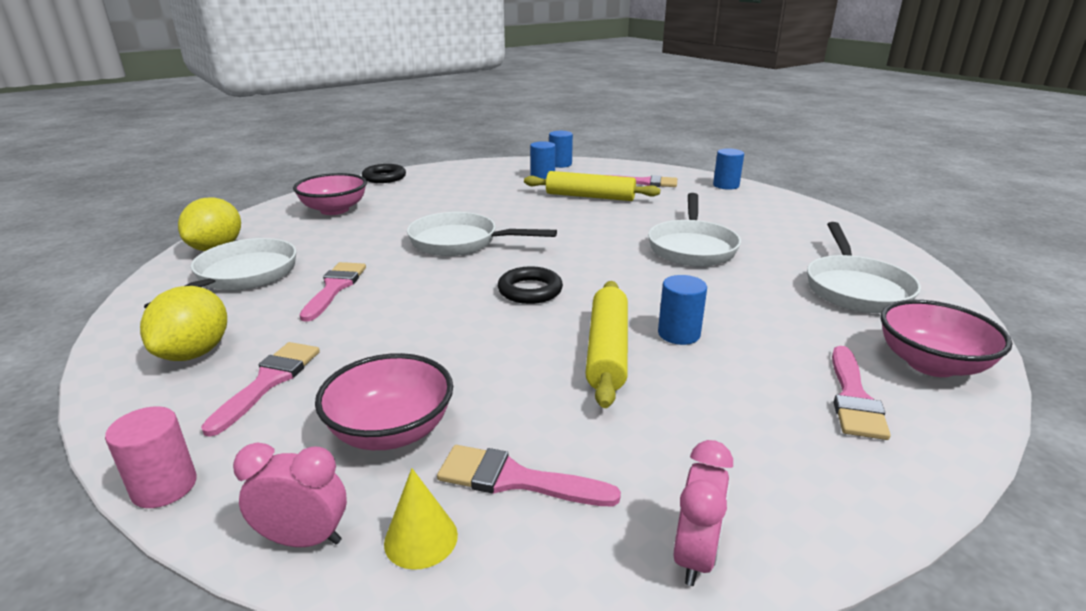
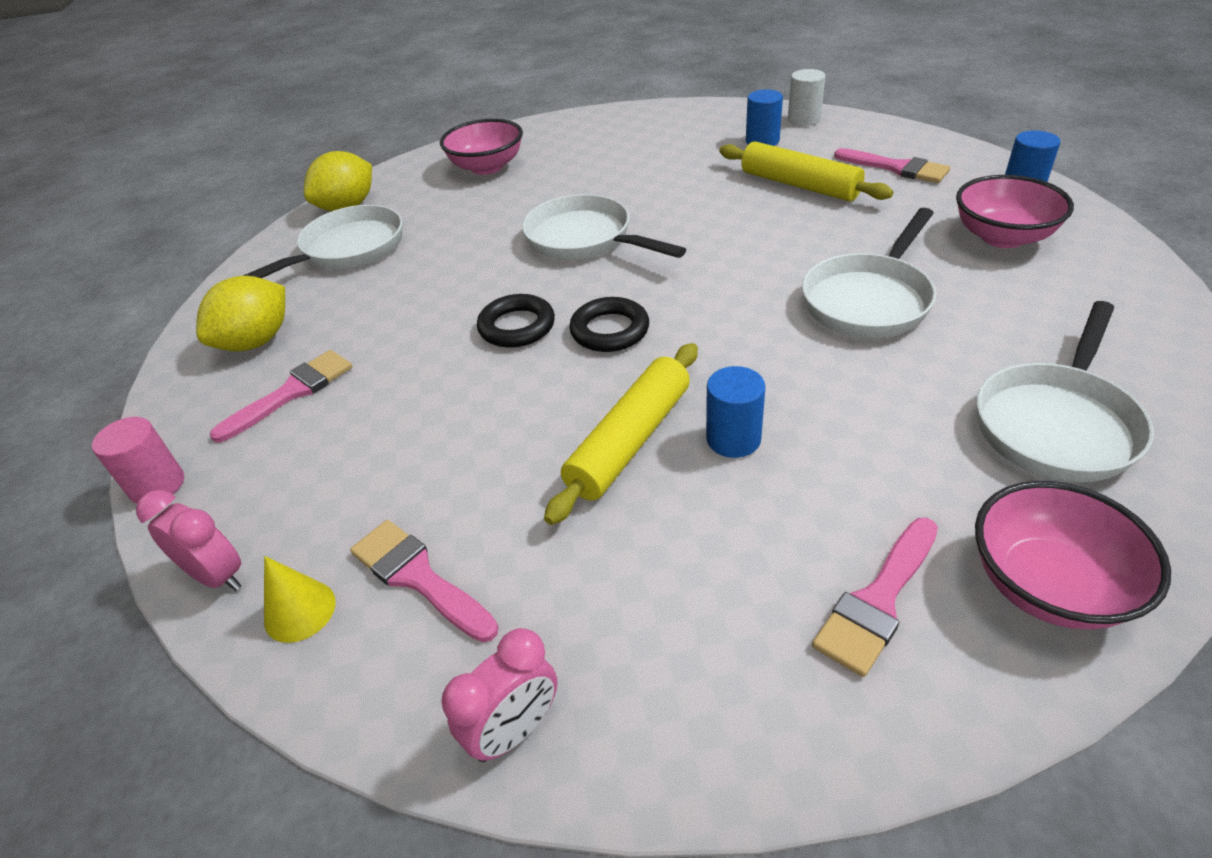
camera: 30 degrees right, 15 degrees up
pink brush [300,262,366,322] -> none
pink bowl [315,353,453,450] -> pink bowl moved to [956,175,1074,248]
black ring [362,164,406,183] -> black ring moved to [477,294,555,348]
blue cylinder [549,131,573,168] -> white cylinder [788,69,825,126]

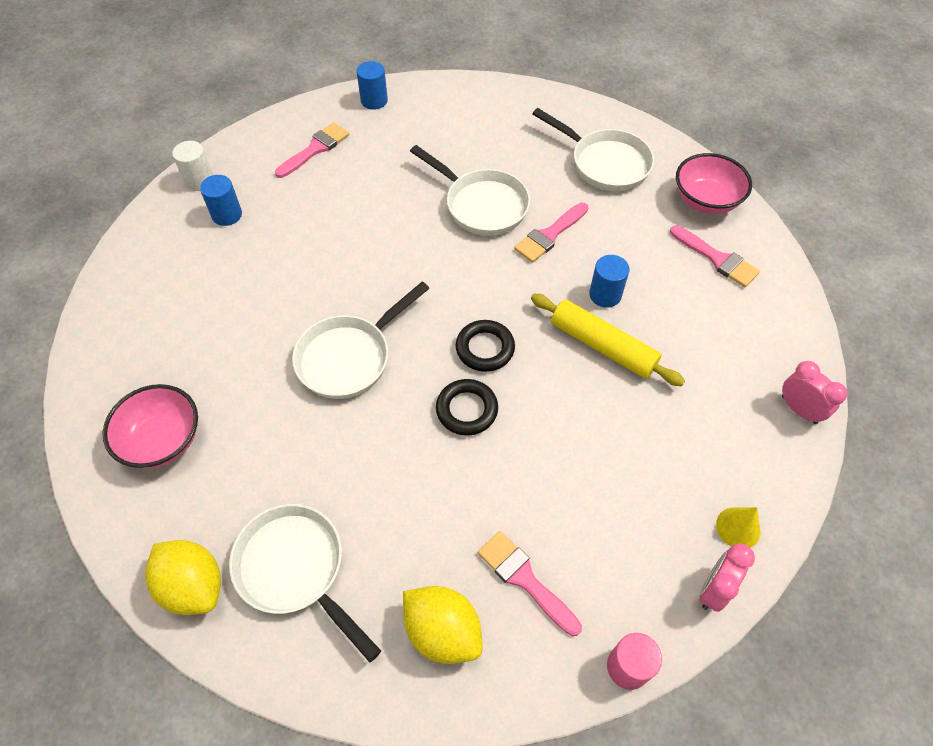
camera: 90 degrees left, 15 degrees up
pink brush [350,520,499,642] -> pink brush moved to [514,203,588,263]
yellow rolling pin [719,141,893,201] -> none
pink bowl [956,175,1074,248] -> none

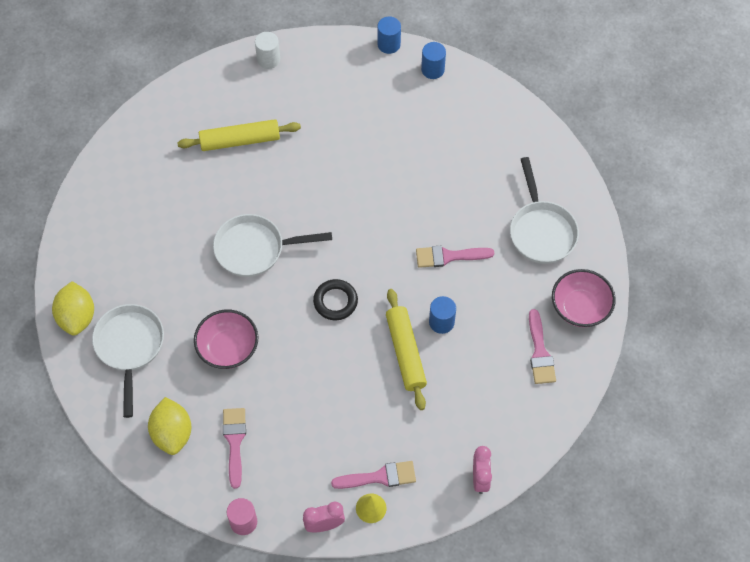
camera: 40 degrees right, 5 degrees up
pink bowl [103,384,198,468] -> pink bowl moved to [194,310,258,369]
blue cylinder [200,175,242,226] -> blue cylinder moved to [377,16,401,54]
pink brush [275,122,349,178] -> pink brush moved to [331,461,416,489]
white pan [410,145,530,236] -> none
black ring [436,379,498,436] -> none
none -> yellow rolling pin [177,119,301,151]

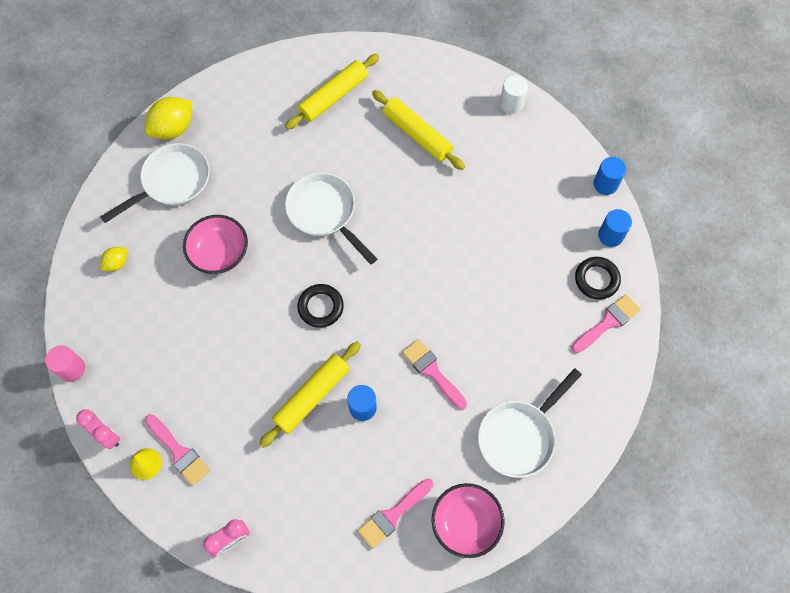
camera: 55 degrees right, 5 degrees up
yellow lemon [148,397,191,455] -> yellow lemon [100,247,127,271], size x0.55
pink brush [223,408,246,489] -> pink brush moved to [572,294,641,353]
none -> yellow rolling pin [285,54,379,130]
none -> black ring [575,257,621,299]

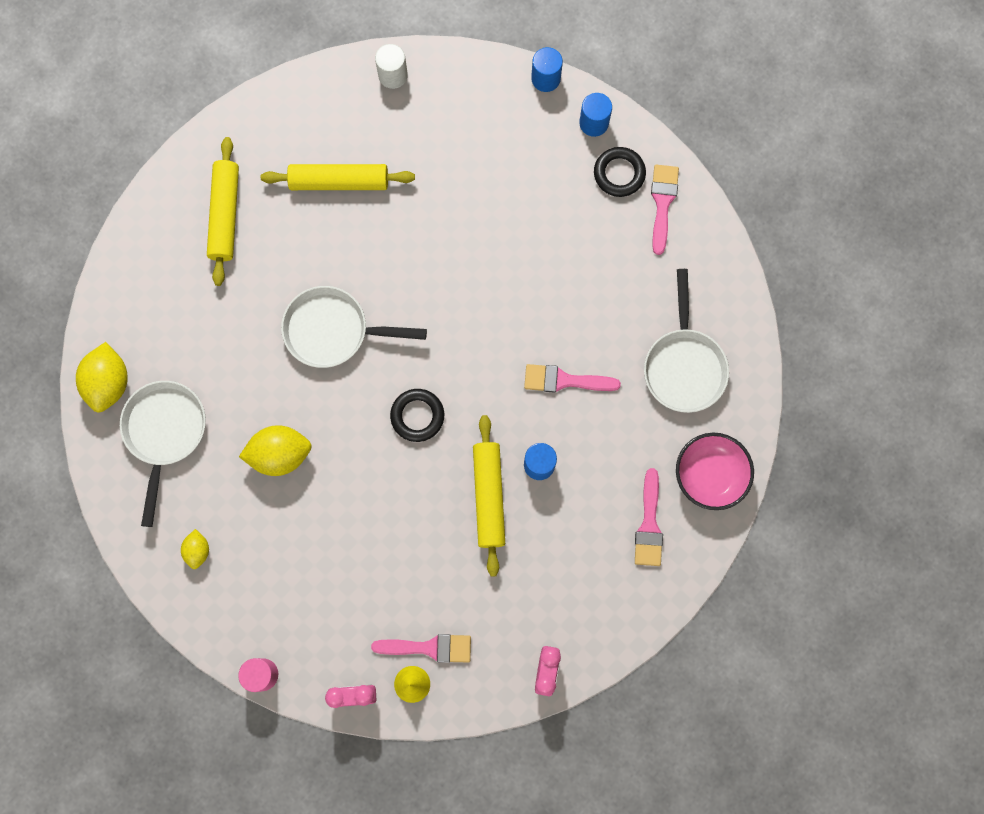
camera: 45 degrees left, 10 degrees up
pink bowl [183,215,248,274] -> yellow lemon [239,425,312,476]

